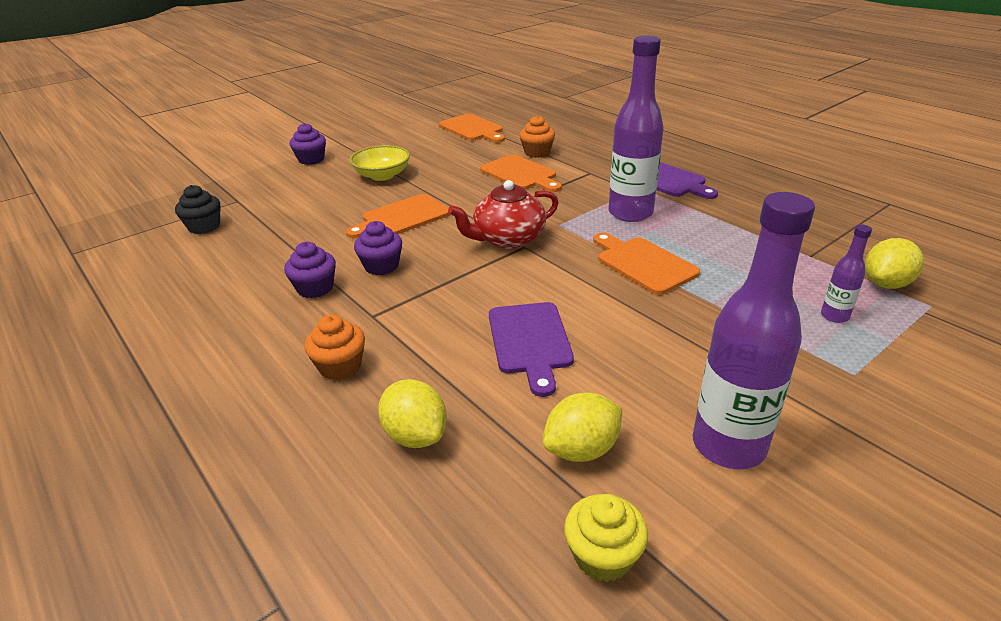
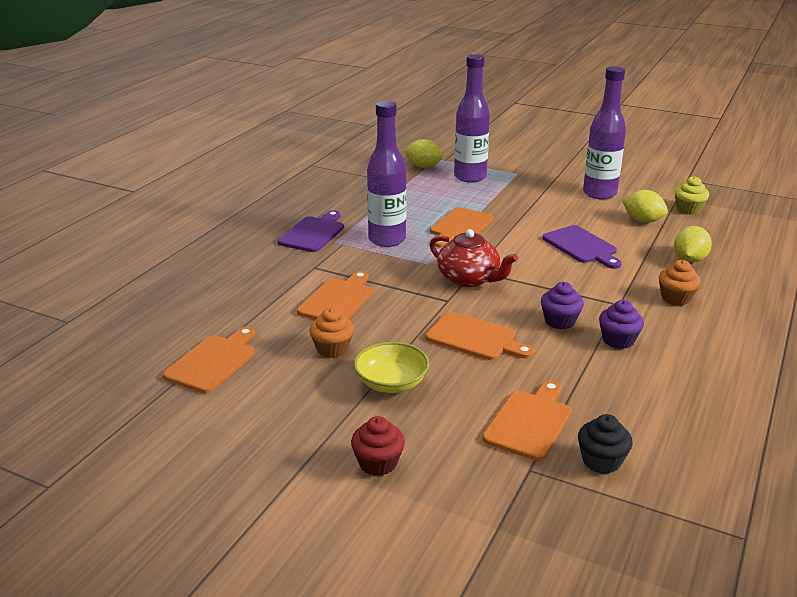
camera: 115 degrees left, 5 degrees down
purple cupcake [290,123,326,165] -> red cupcake [351,416,405,476]
purple cutting board [489,302,574,397] -> purple cutting board turned 90 degrees clockwise [543,225,621,269]
orange cupcake [519,115,555,158] -> orange cupcake moved to [309,308,354,358]
purple bottle [821,224,872,323] -> purple bottle [454,54,490,183], size x2.14
none -> orange cutting board [482,380,572,461]

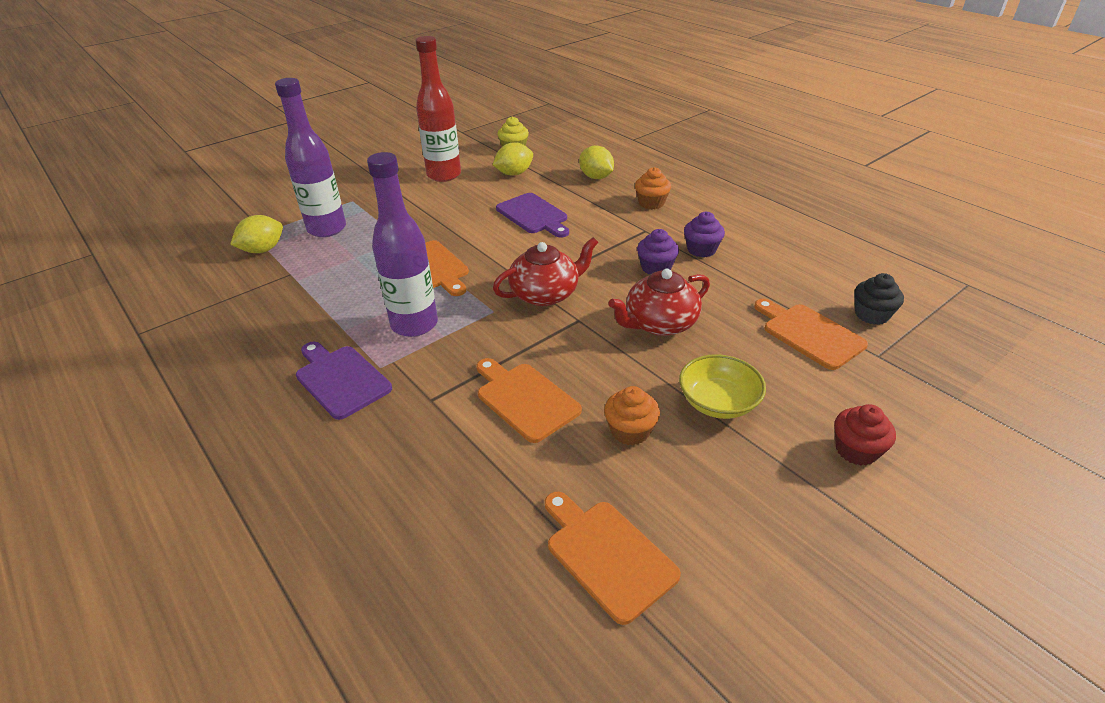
camera: 65 degrees left, 10 degrees up
orange cutting board [425,312,534,360] -> red teapot [608,269,710,336]
purple cutting board [543,225,621,269] -> purple cutting board turned 60 degrees clockwise [496,193,569,238]
purple bottle [583,66,626,200] -> red bottle [416,36,461,182]

